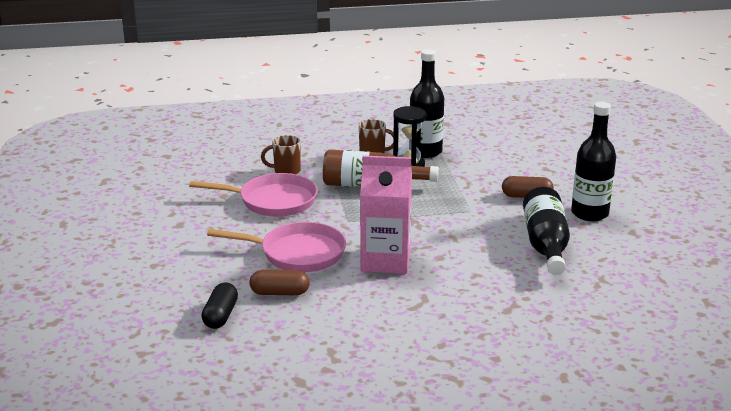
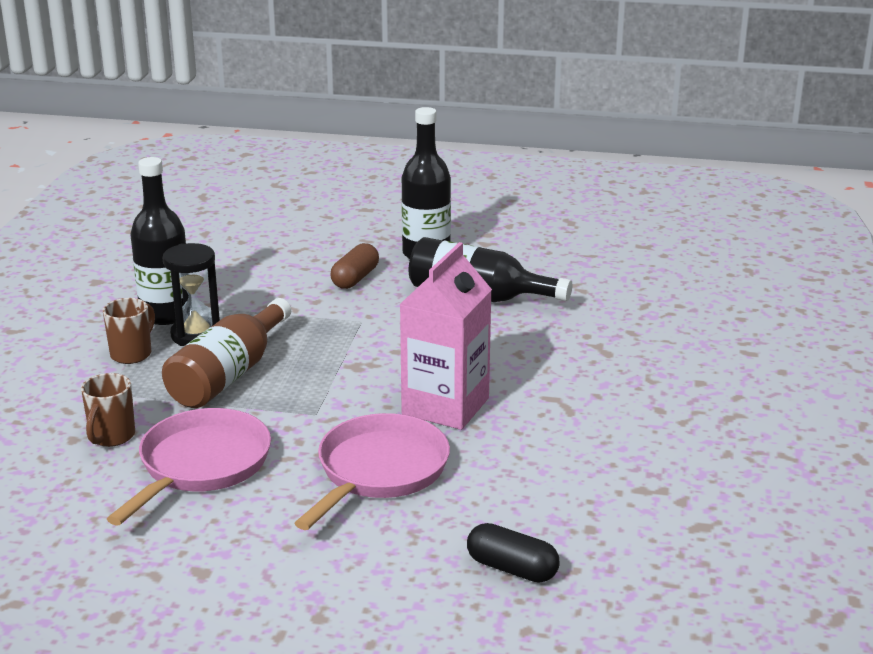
camera: 70 degrees left, 0 degrees up
brown capsule [249,270,310,295] -> none

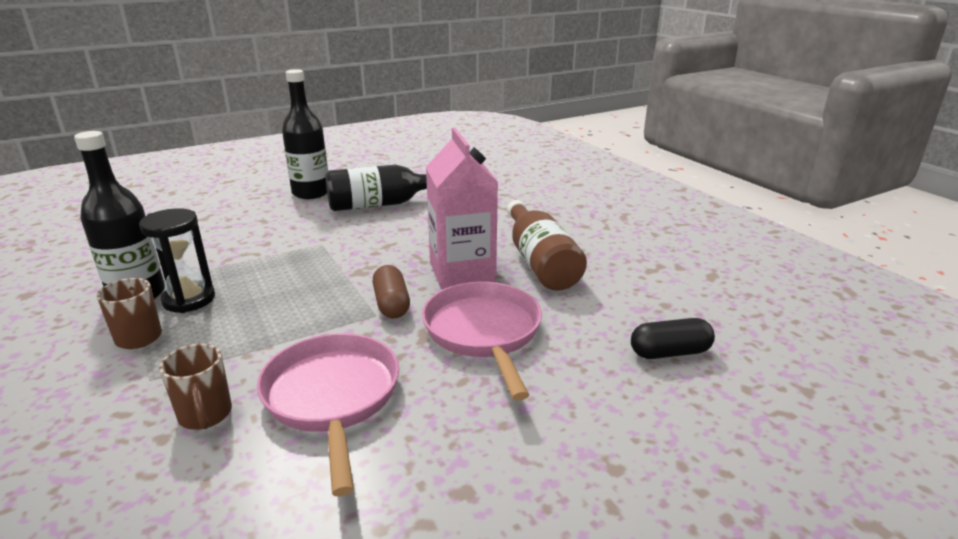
camera: 40 degrees left, 0 degrees up
brown bottle [162,298,291,408] -> brown bottle moved to [507,200,587,290]
brown capsule [331,243,379,289] -> brown capsule moved to [372,265,410,318]

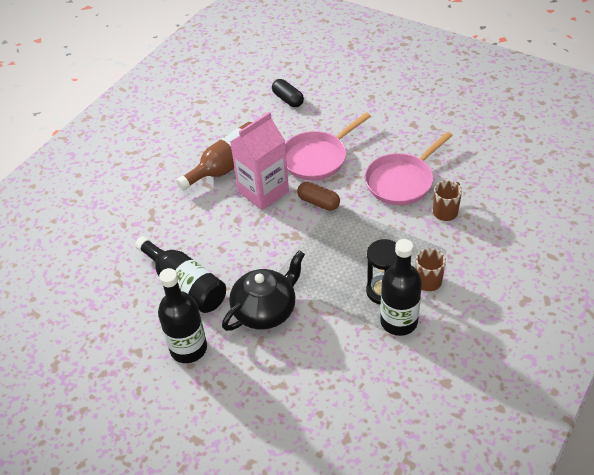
camera: 115 degrees left, 20 degrees up
brown capsule [372,265,410,318] -> brown capsule turned 75 degrees clockwise [297,182,340,211]
none -> black teapot [222,250,305,331]

